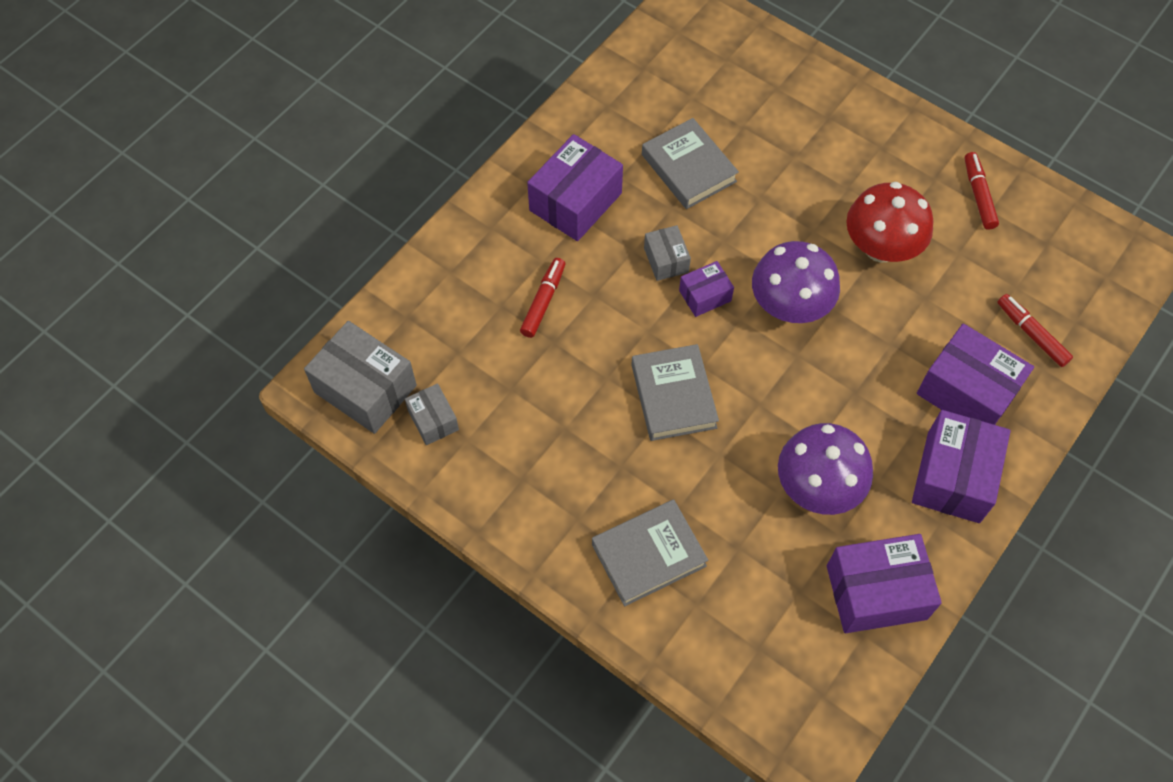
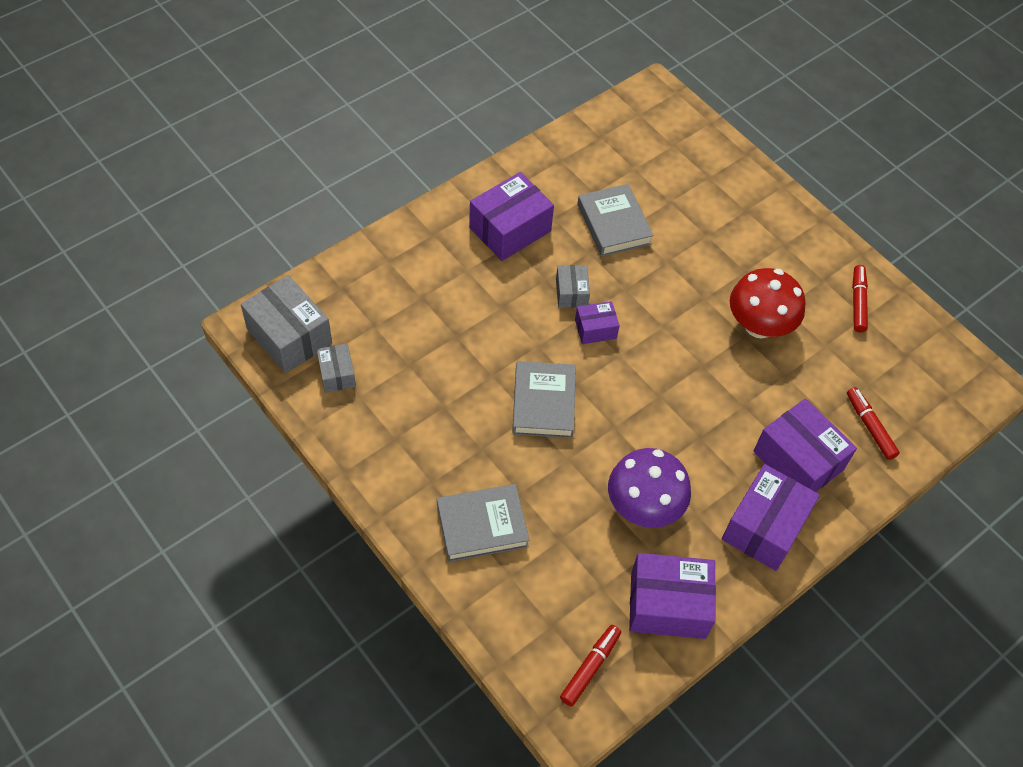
camera: 10 degrees right, 5 degrees down
red marker [520,258,565,338] -> red marker moved to [560,625,621,706]
purple mushroom [752,241,840,323] -> none

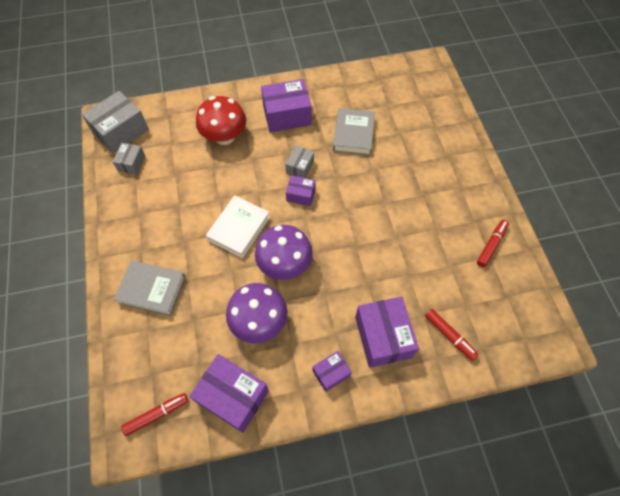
camera: 30 degrees right, 5 degrees up
grey box [241,275,332,373] -> grey box turned 60 degrees clockwise [82,91,149,154]
grey book [512,361,576,438] -> white book [206,196,270,258]
purple box [722,464,820,571] -> purple box [313,351,352,392], size x0.54
red mushroom [730,268,806,339] -> red mushroom moved to [196,96,246,145]
red marker [847,387,900,460] -> red marker turned 135 degrees clockwise [425,309,478,361]
none -> purple mushroom [255,225,313,280]

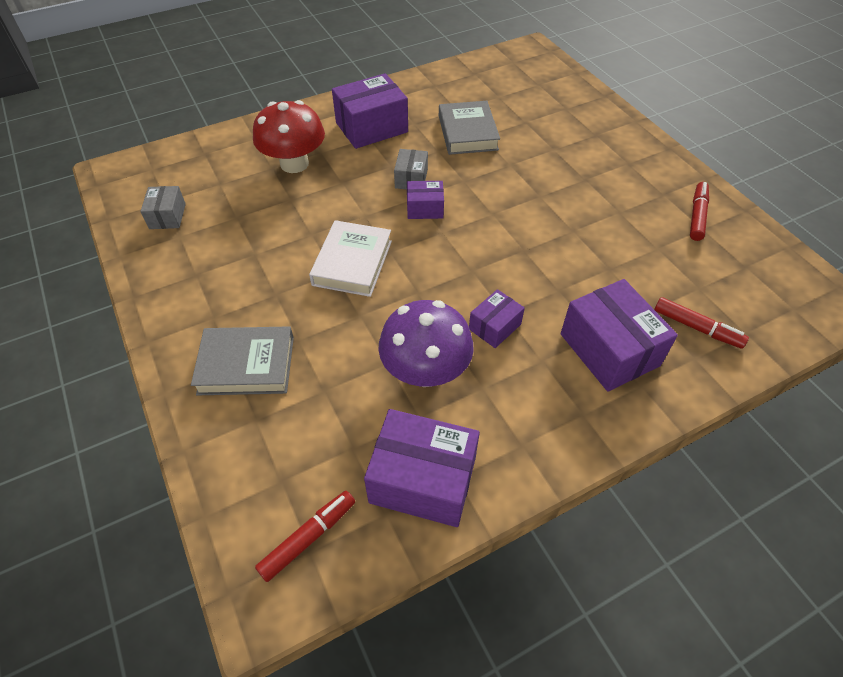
camera: 15 degrees left, 10 degrees down
grey box [82,91,149,154] -> none
purple mushroom [255,225,313,280] -> none
purple box [313,351,352,392] -> purple box moved to [469,289,525,348]

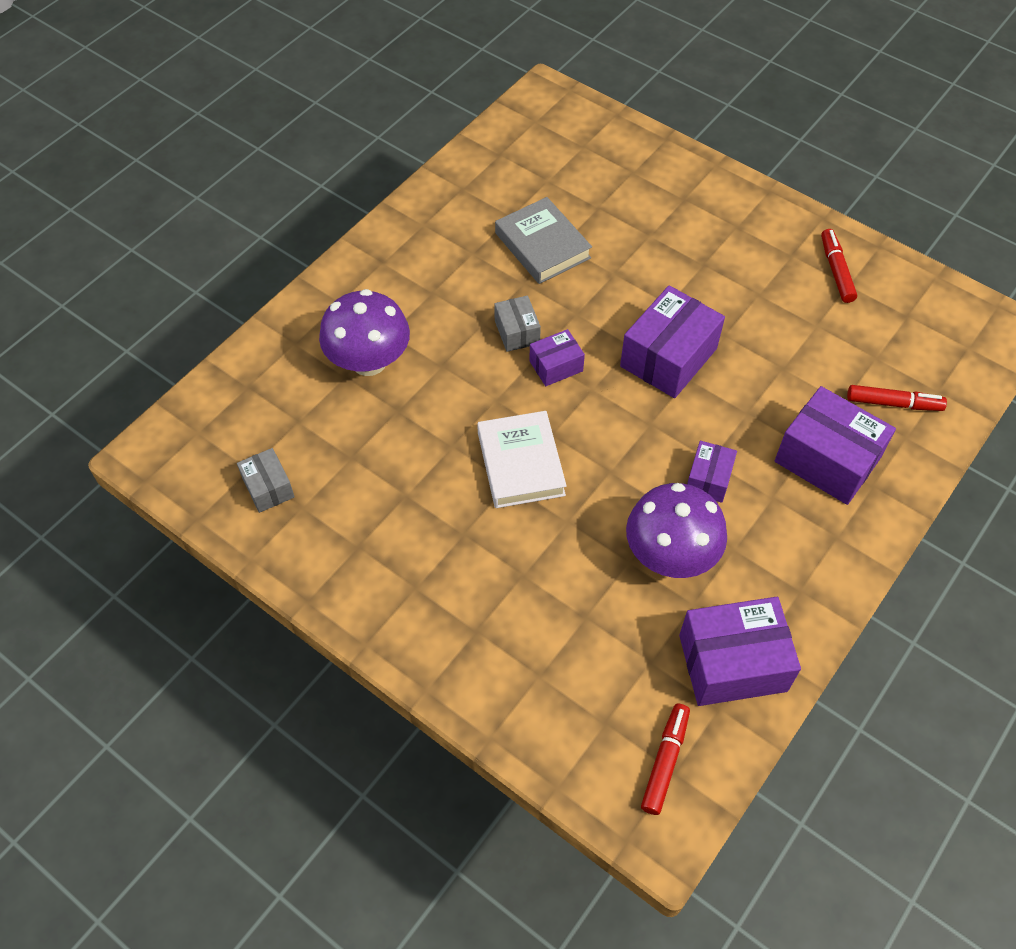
camera: 25 degrees left, 5 degrees up
grey book [191,326,294,395] -> none
red mushroom [253,100,325,173] -> purple mushroom [319,289,410,376]
purple box [332,73,408,149] -> purple box moved to [620,285,725,398]

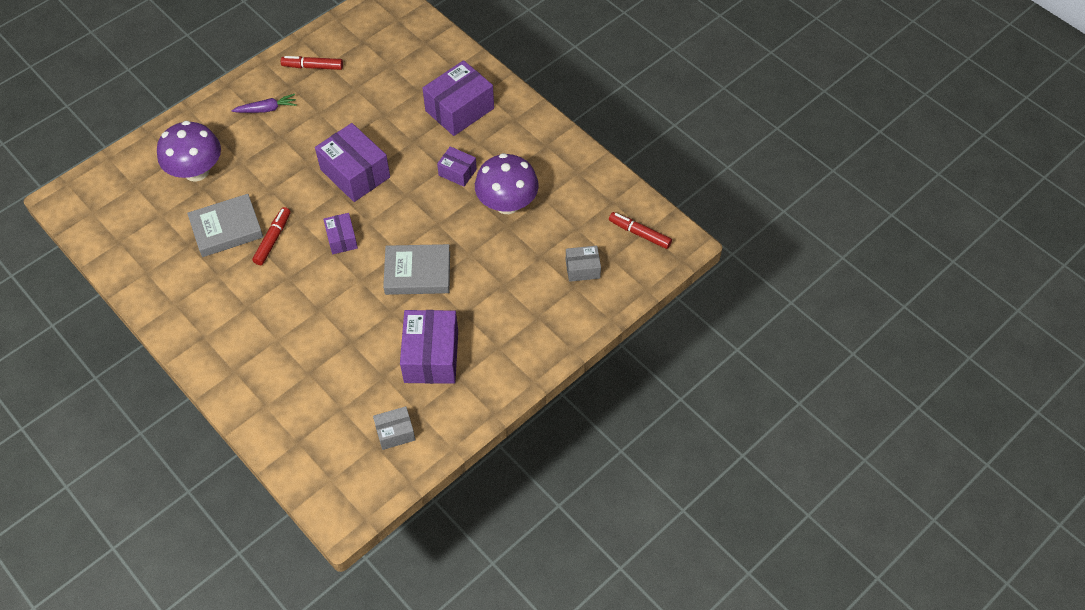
camera: 80 degrees left, 0 degrees up
purple mushroom [319,289,410,376] -> purple mushroom moved to [157,121,221,181]
white book [477,411,567,508] -> grey book [383,244,450,295]
grey box [494,295,541,352] -> grey box moved to [566,246,601,282]
purple box [679,597,801,706] -> purple box moved to [400,310,458,384]
red marker [847,385,947,411] -> red marker moved to [252,207,290,265]
none -> purple carrot [231,94,297,113]

